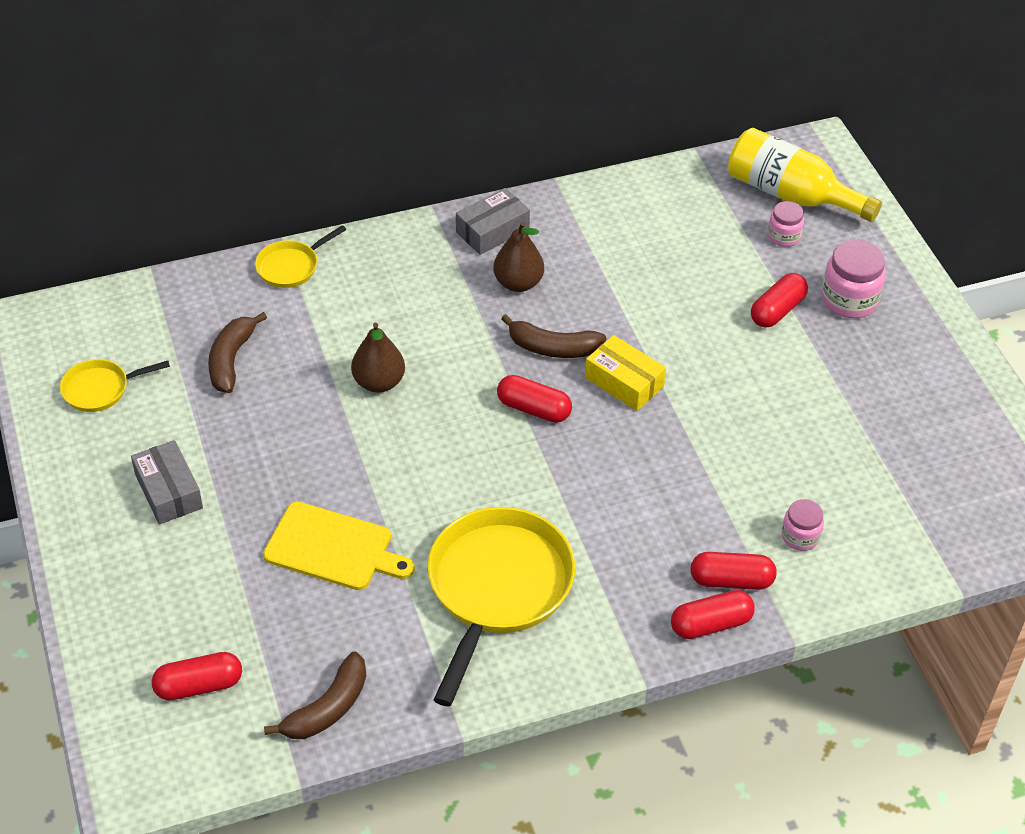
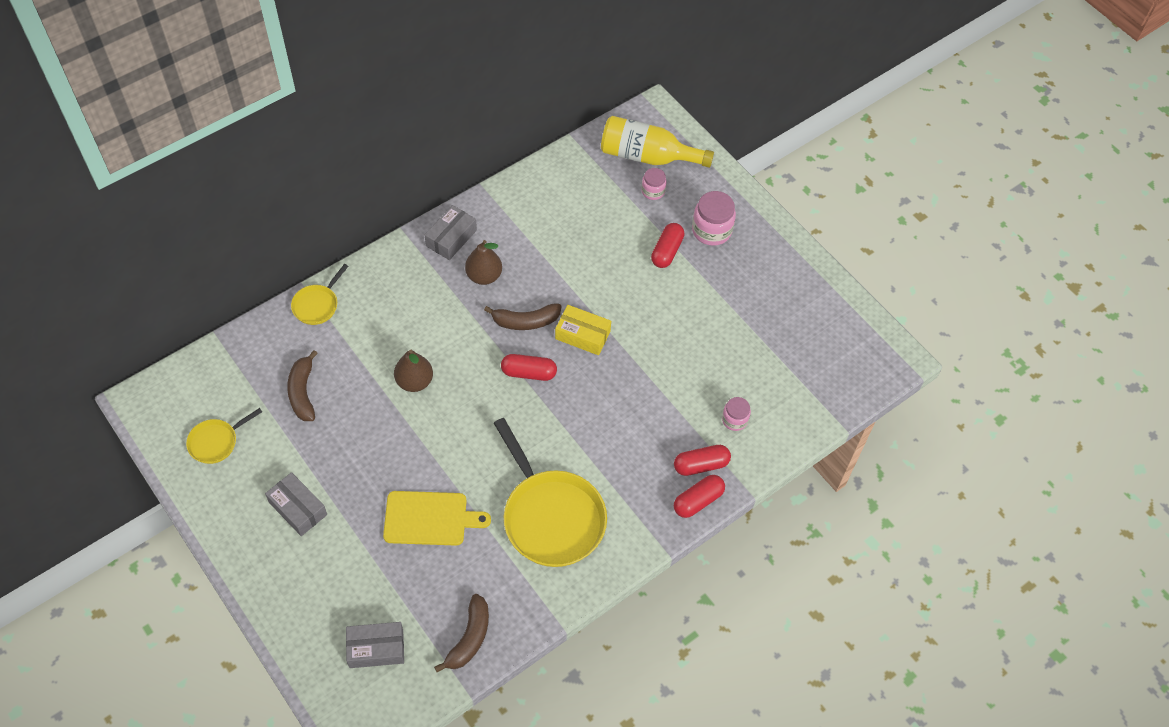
camera: 20 degrees left, 10 degrees up
red capsule [152,652,242,701] -> grey box [346,622,404,668]
yellow pan [428,507,575,706] -> yellow pan turned 150 degrees clockwise [494,418,607,567]

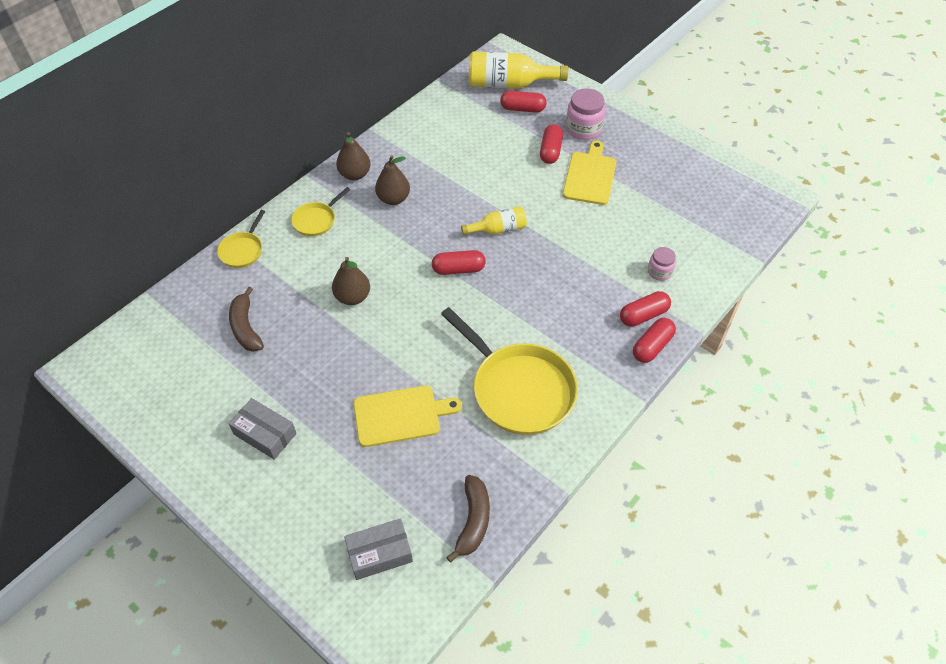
camera: 10 degrees left, 5 degrees down
yellow pan [186,408,262,464] -> yellow pan moved to [291,187,351,236]
grey box [425,205,477,260] -> brown pear [336,132,371,180]
brown banana [484,304,561,330] -> none
yellow box [555,305,611,355] -> yellow bottle [461,206,527,235]
pink jar [641,168,667,200] -> red capsule [500,91,547,113]
none -> yellow cutting board [563,141,616,205]

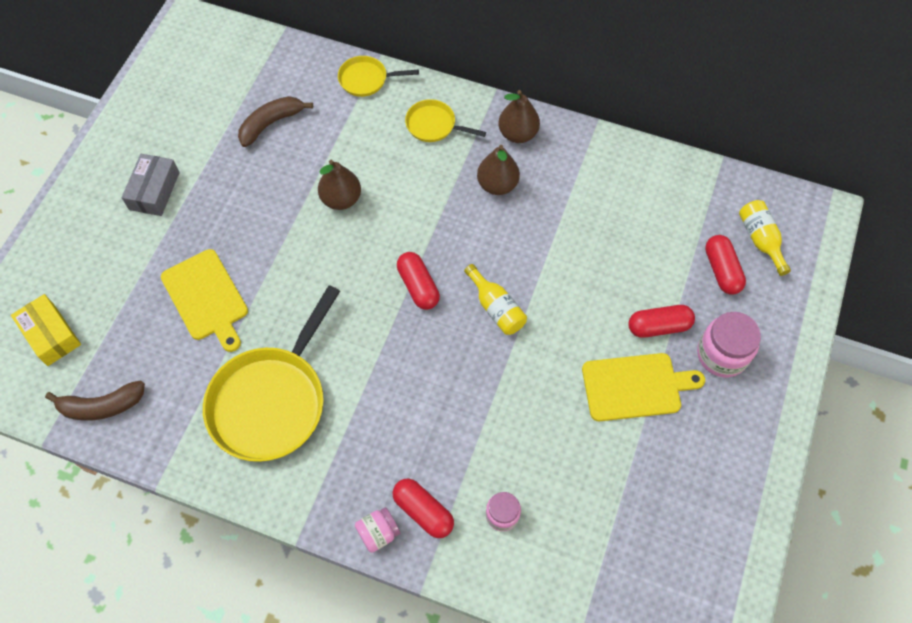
camera: 70 degrees right, 10 degrees up
grey box [344,518,413,580] -> yellow box [11,294,81,366]
yellow bottle [469,52,568,89] -> yellow bottle [739,200,791,276], size x0.57
red capsule [633,318,676,363] -> pink jar [355,507,400,553]

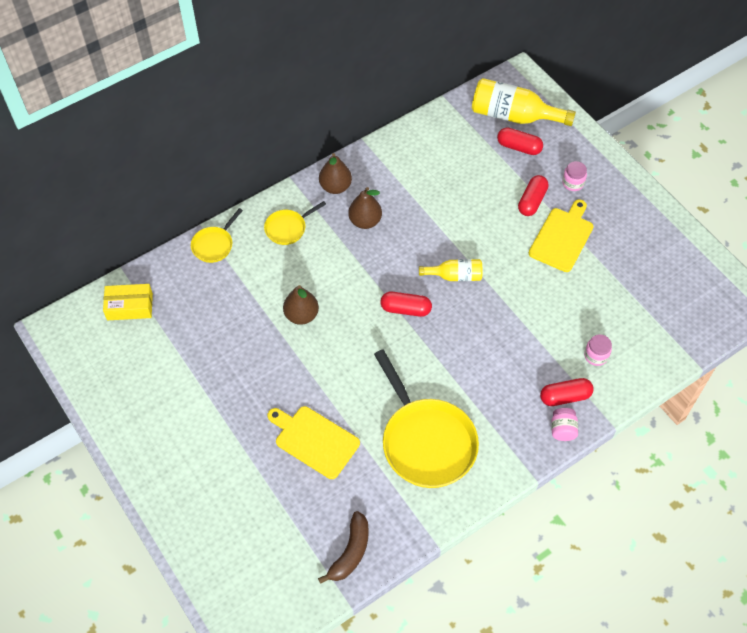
camera: 55 degrees left, 5 degrees down
yellow box [11,294,81,366] -> yellow box moved to [103,284,153,320]
grey box [122,154,180,216] -> none
yellow cutting board [161,249,248,352] -> yellow cutting board turned 150 degrees counterclockwise [267,406,360,479]
brown banana [238,96,313,147] -> none
pink jar [697,312,761,377] -> pink jar [562,161,587,191], size x0.60
yellow bottle [739,200,791,276] -> yellow bottle [472,78,576,126], size x1.75

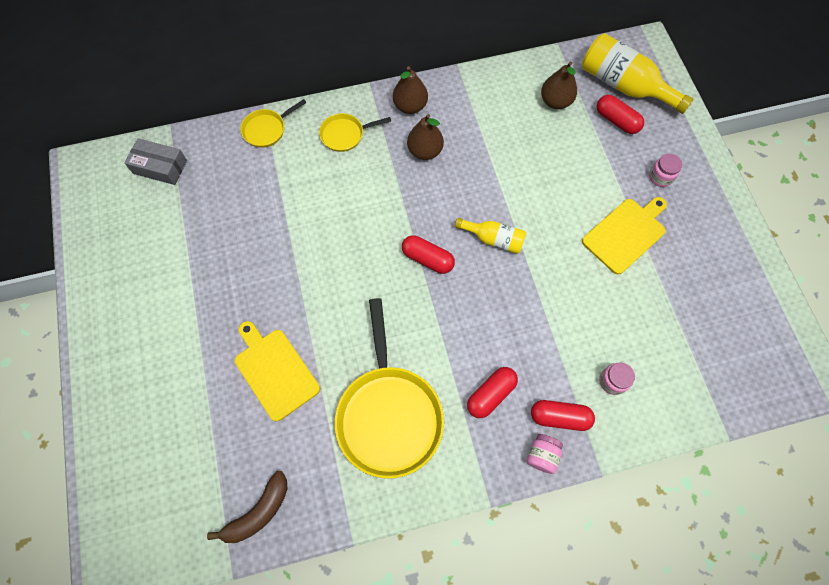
camera: 20 degrees right, 10 degrees up
yellow box [103,284,153,320] -> grey box [124,138,187,185]
brown pear [283,285,319,325] -> brown pear moved to [541,61,577,109]
red capsule [518,175,549,216] -> red capsule moved to [467,367,518,418]

